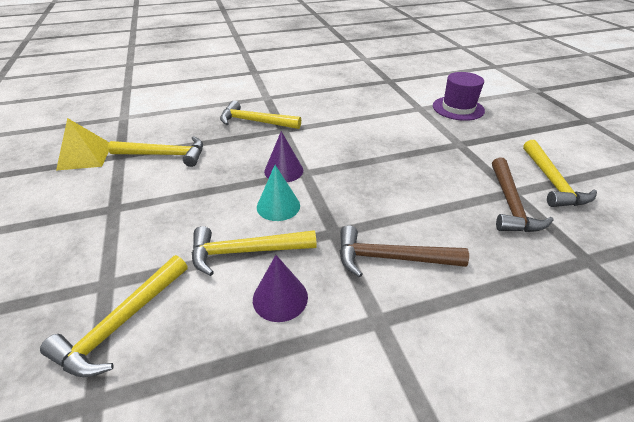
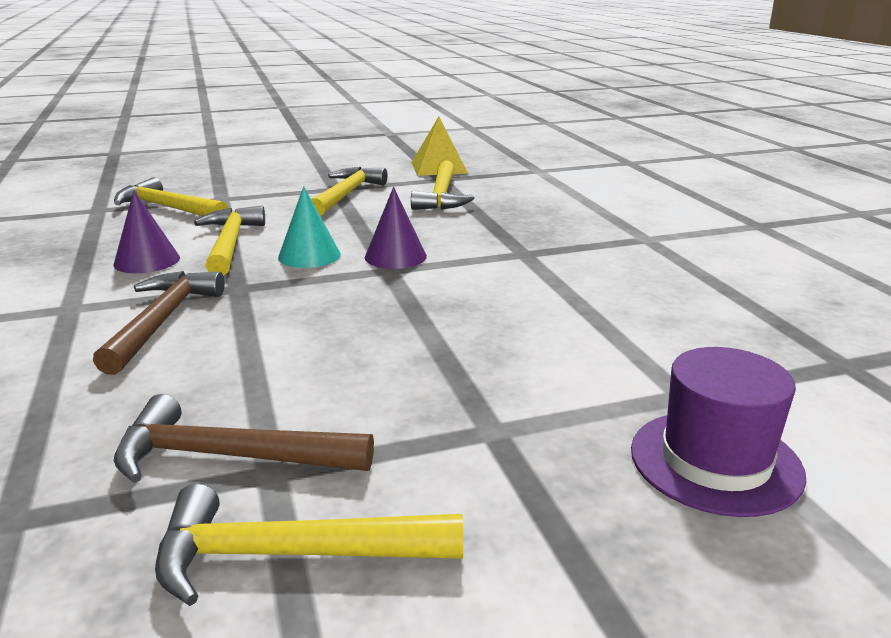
camera: 90 degrees right, 15 degrees down
yellow hammer [220,101,301,129] -> yellow hammer moved to [311,167,387,216]

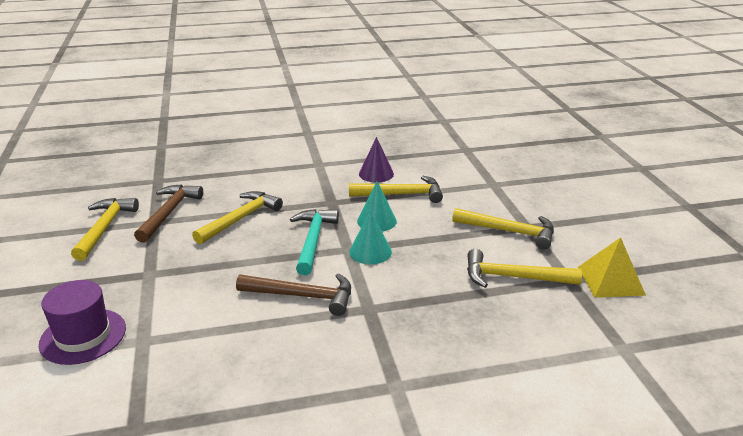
camera: 95 degrees right, 5 degrees up
brown hammer [93,271,225,375] -> brown hammer moved to [236,273,351,316]
yellow hammer [114,177,228,216] -> yellow hammer moved to [192,191,283,244]
purple cone [365,187,427,269] -> turquoise cone [349,210,392,265]
none -> turquoise hammer [290,209,339,275]

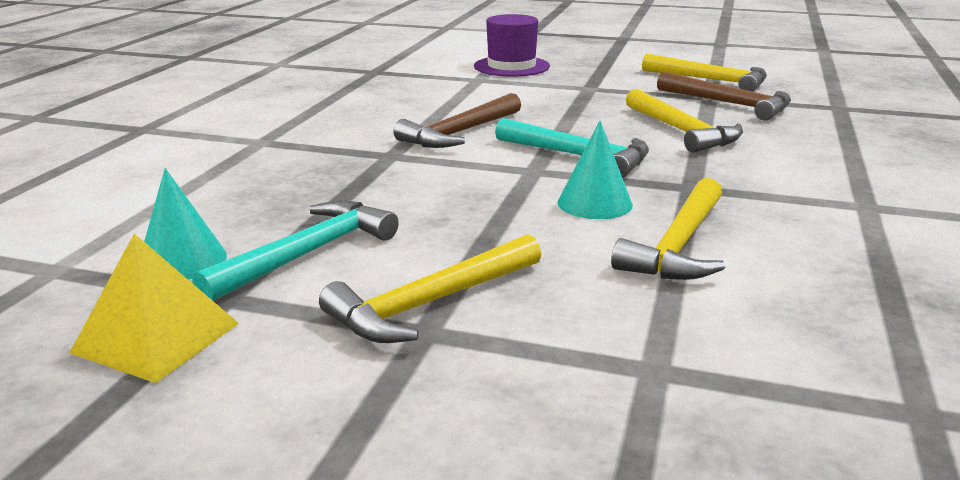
camera: 120 degrees right, 5 degrees down
turquoise cone [349,210,392,265] -> turquoise cone moved to [144,168,227,280]
purple cone [359,137,394,183] -> none
yellow hammer [467,249,582,288] -> turquoise hammer [192,201,399,301]

